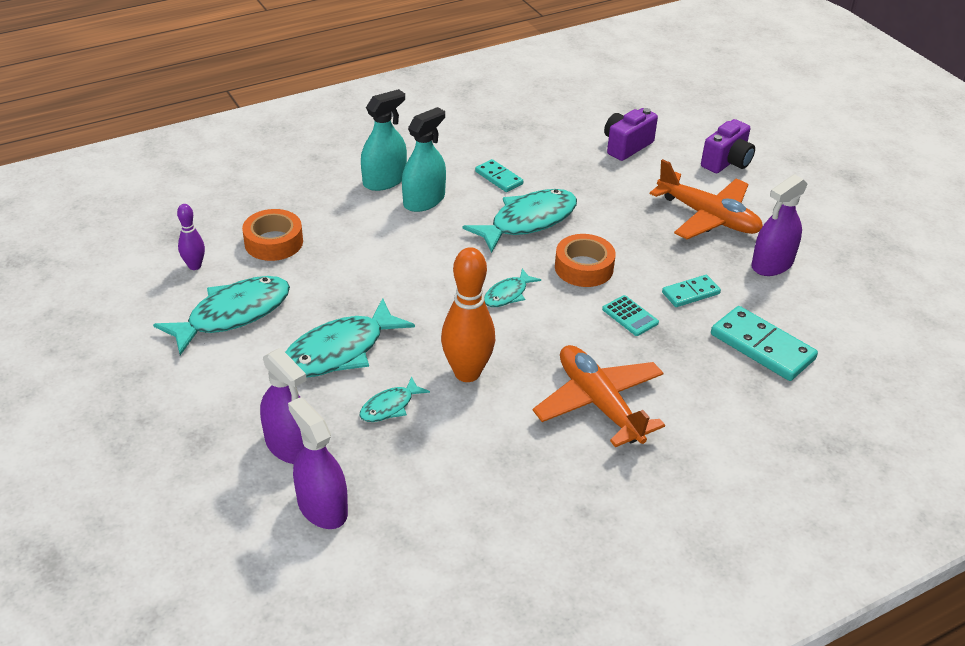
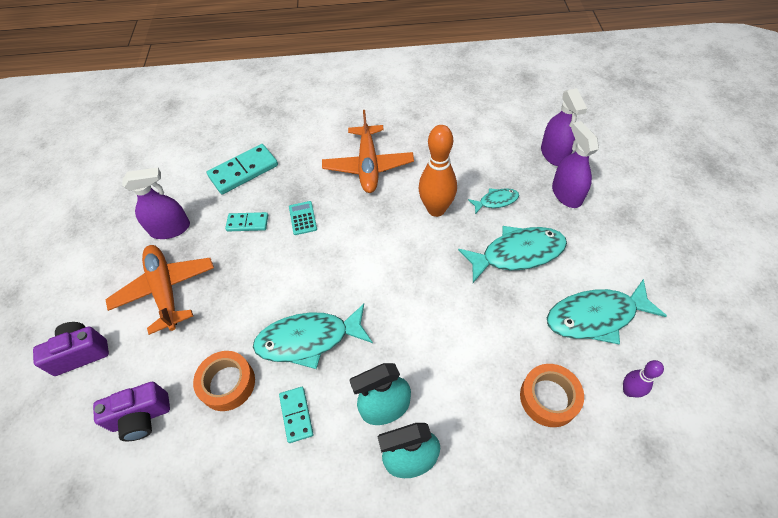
camera: 150 degrees left, 15 degrees up
turquoise fish [484,268,541,307] -> none
orange tape [555,234,616,287] -> orange tape moved to [193,351,255,411]
turquoise domino [711,306,818,381] -> turquoise domino turned 75 degrees clockwise [207,144,278,194]

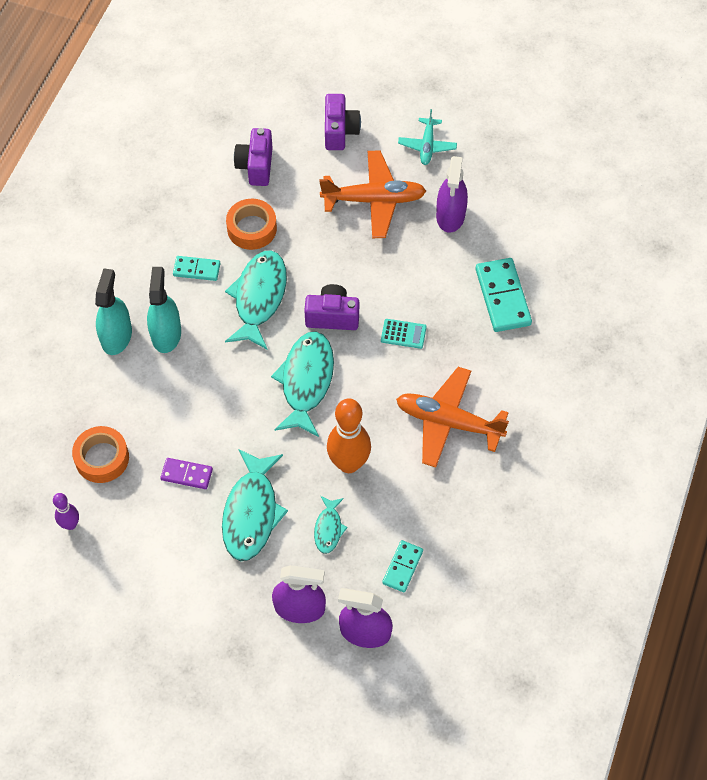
camera: 110 degrees right, 5 degrees up
turquoise domino [225,212,268,231] -> turquoise domino moved to [382,540,423,592]
turquoise fish [547,279,667,344] -> turquoise fish moved to [271,332,334,437]
none -> purple domino [160,458,213,489]
none -> purple camera [304,284,359,330]
none -> turquoise plane [398,109,457,165]

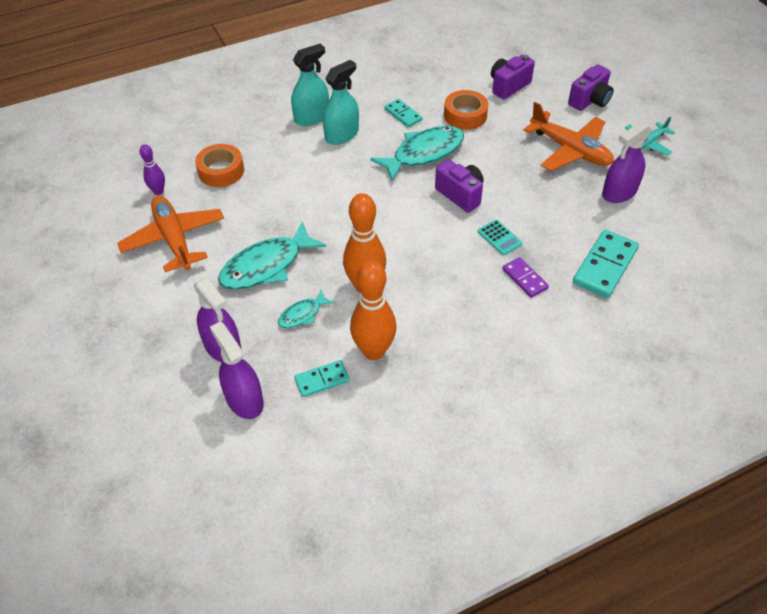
camera: 45 degrees right, 10 degrees down
purple domino [160,458,213,489] -> purple domino moved to [502,257,549,298]
turquoise fish [271,332,334,437] -> none
orange plane [396,367,509,468] -> orange plane moved to [117,196,224,272]
none -> orange bowling pin [350,260,396,360]

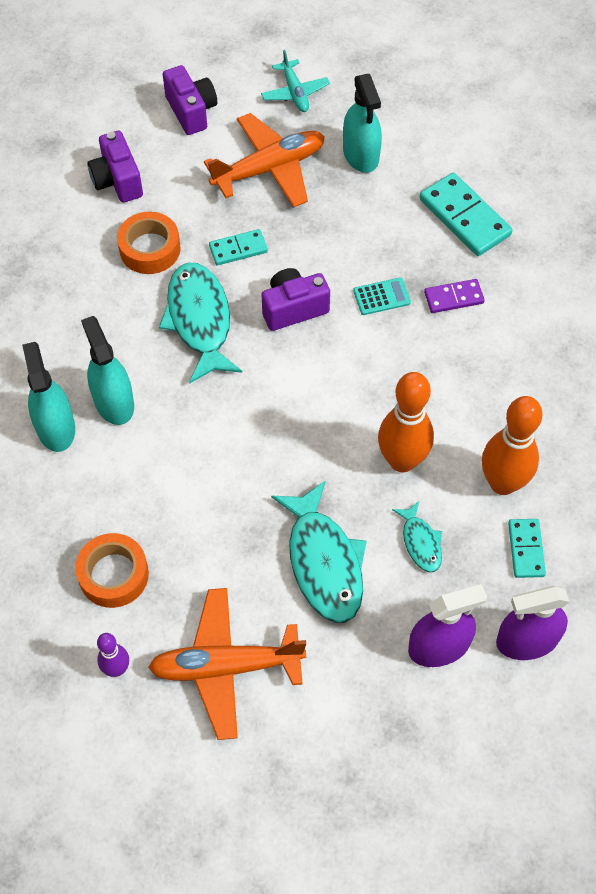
camera: 70 degrees left, 10 degrees up
turquoise domino [384,99,422,128] -> turquoise domino moved to [209,229,268,265]
purple spray bottle [602,122,651,203] -> turquoise spray bottle [343,74,382,173]

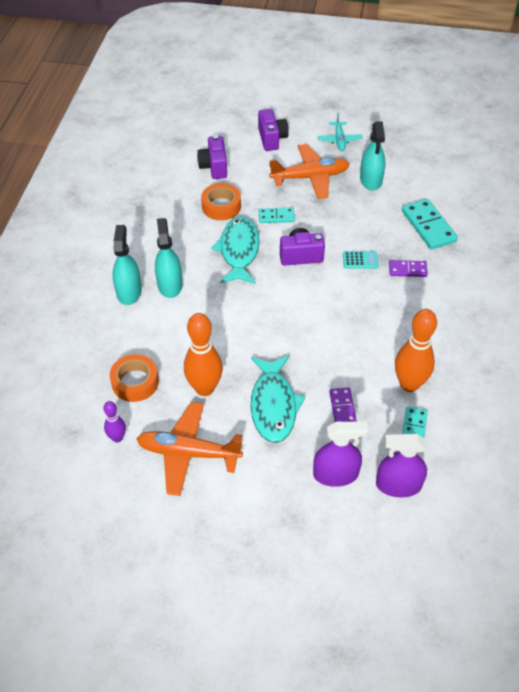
camera: 15 degrees right, 10 degrees down
orange bowling pin [378,372,434,473] -> orange bowling pin moved to [184,313,223,396]
turquoise fish [392,501,442,572] -> purple domino [329,387,357,422]

